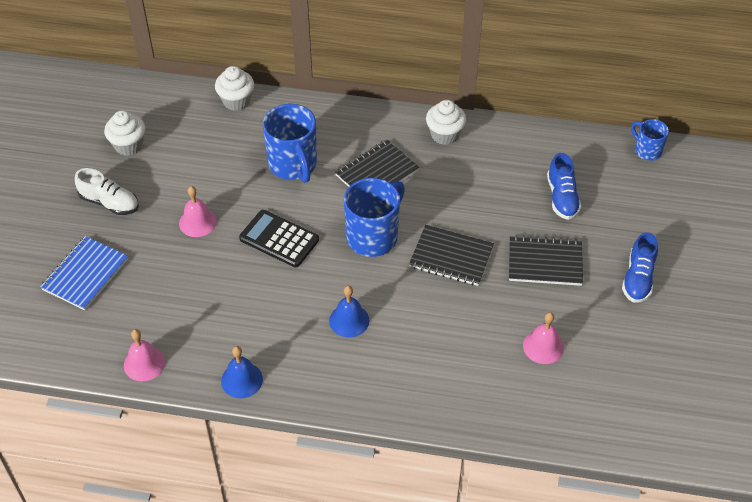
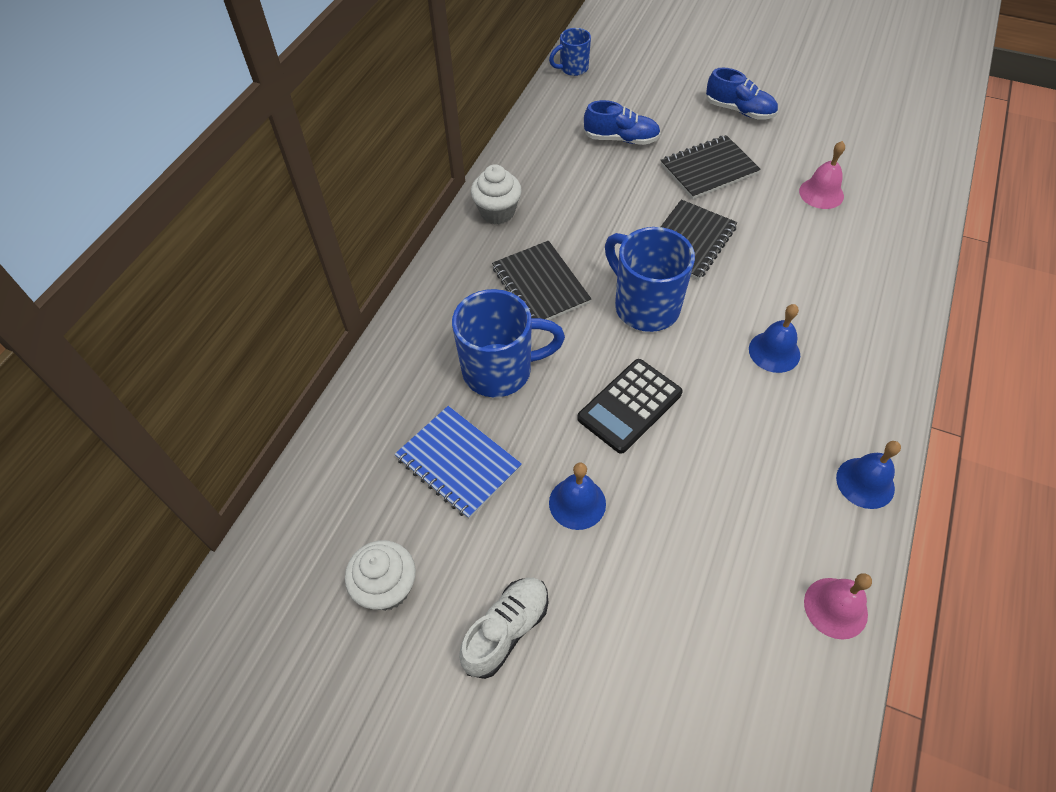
camera: 75 degrees left, 5 degrees up
blue notebook [40,236,128,310] -> blue notebook moved to [395,406,522,519]
pink bell [179,186,217,237] -> blue bell [549,463,606,530]
white cupcake [215,66,254,111] -> none
black notebook [509,235,583,286] -> black notebook turned 45 degrees clockwise [661,135,761,199]

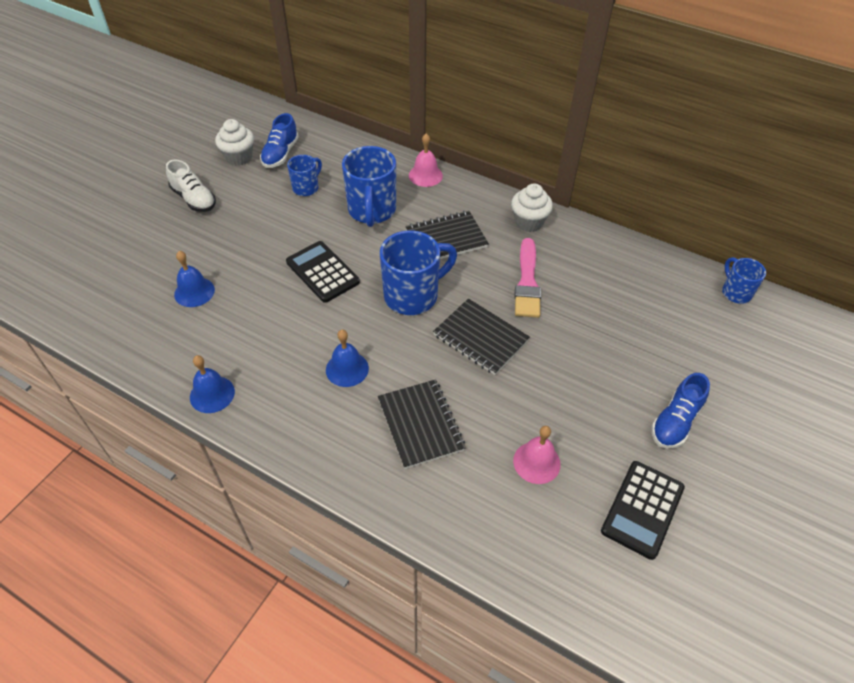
camera: 95 degrees right, 5 degrees down
blue notebook [395,406,522,519] -> blue mug [287,155,322,196]
blue bell [549,463,606,530] -> blue bell moved to [174,251,215,307]
blue shoe [584,100,661,145] -> blue shoe moved to [260,113,299,168]
black notebook [661,135,761,199] -> black notebook moved to [378,379,466,469]
pink bell [804,573,872,640] -> pink bell moved to [409,134,443,187]
none -> pink brush [515,238,541,318]
none -> black calculator [601,461,685,560]

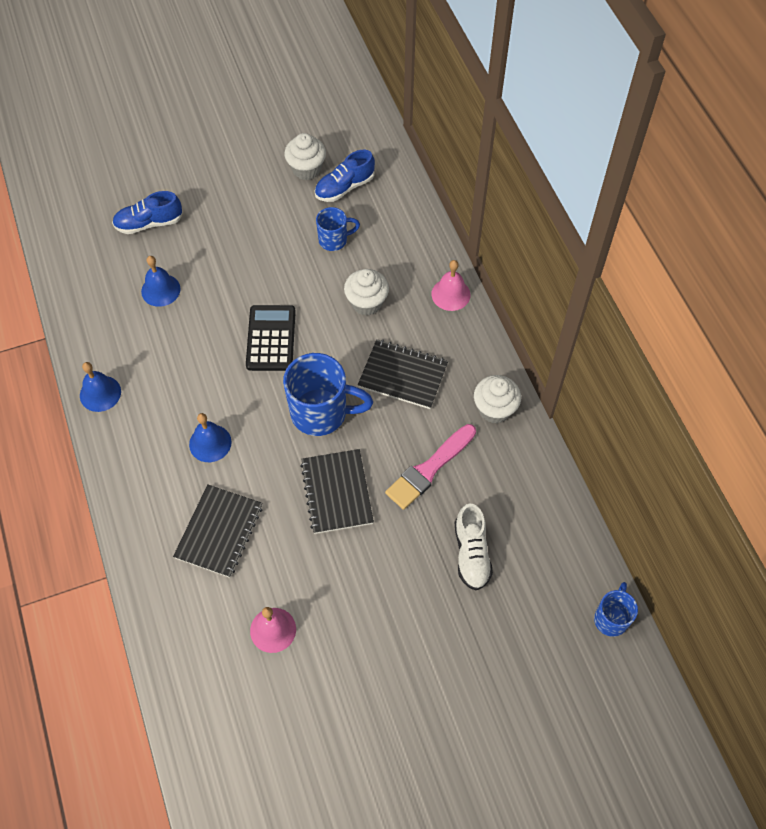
camera: 40 degrees right, 10 degrees up
white shoe [166,159,216,212] -> white shoe moved to [455,504,493,590]
blue mug [342,146,396,227] -> white cupcake [344,269,389,315]
black calculator [601,461,685,560] -> none
blue shoe [652,373,710,448] -> blue shoe moved to [112,191,183,234]

